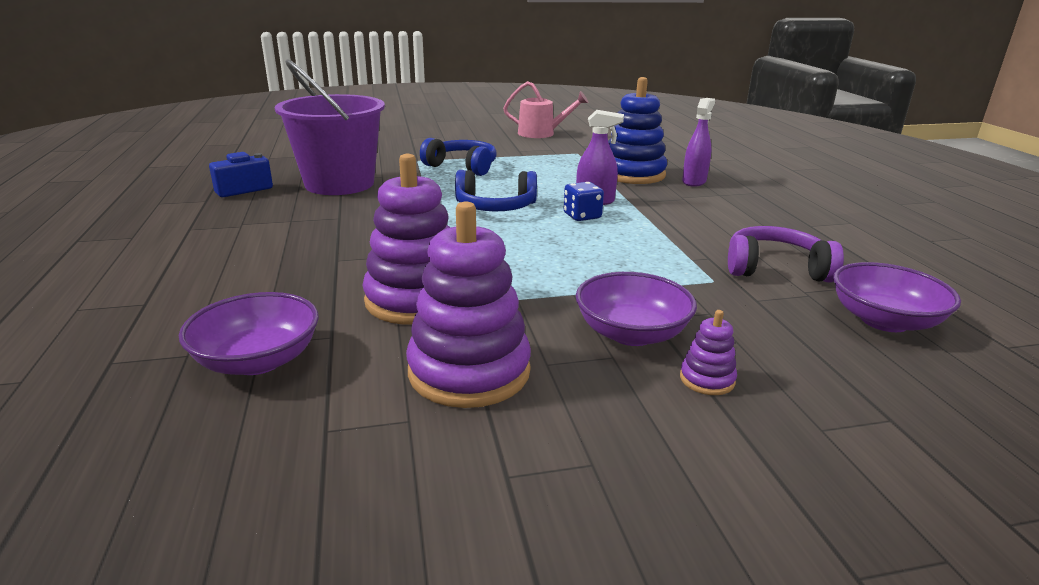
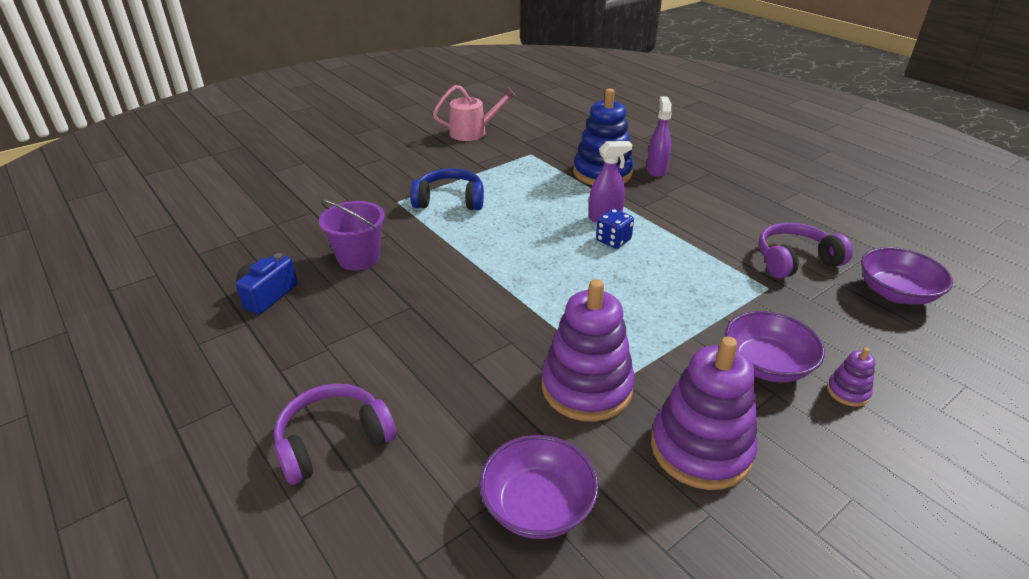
camera: 25 degrees left, 10 degrees up
purple bucket [275,59,385,195] -> purple bucket [319,199,385,271], size x0.59
blue headphones [455,170,537,211] -> none
none -> purple headphones [274,383,396,485]

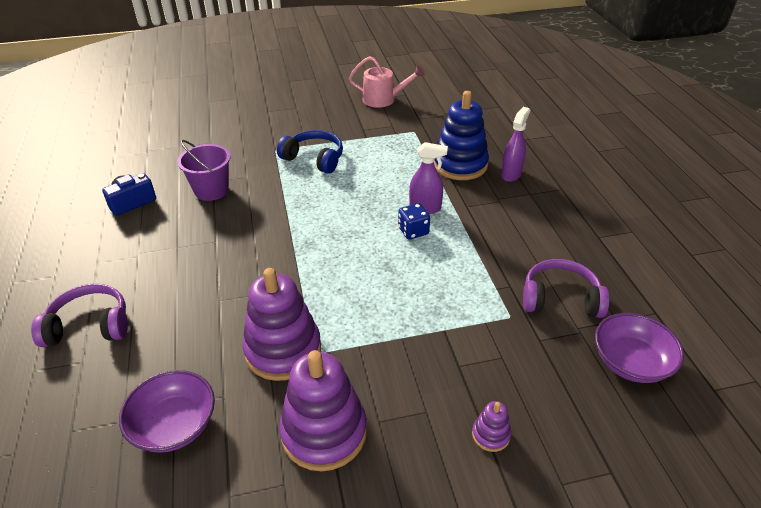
camera: 25 degrees right, 5 degrees up
purple bowl [725,311,825,382] -> none

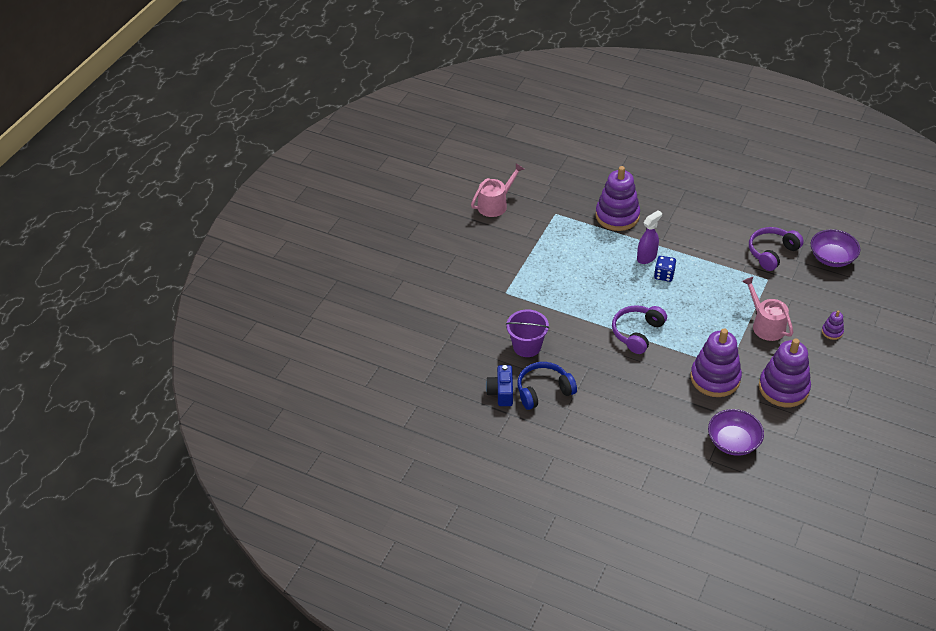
camera: 50 degrees left, 5 degrees up
purple headphones [31,284,128,347] -> purple headphones moved to [612,305,667,354]
blue headphones [277,130,343,174] -> blue headphones moved to [517,362,577,410]
blue stacking toy [434,91,489,180] -> purple stacking toy [596,166,640,231]
purple spray bottle [501,107,530,182] -> none
none -> pink watering can [742,277,793,341]

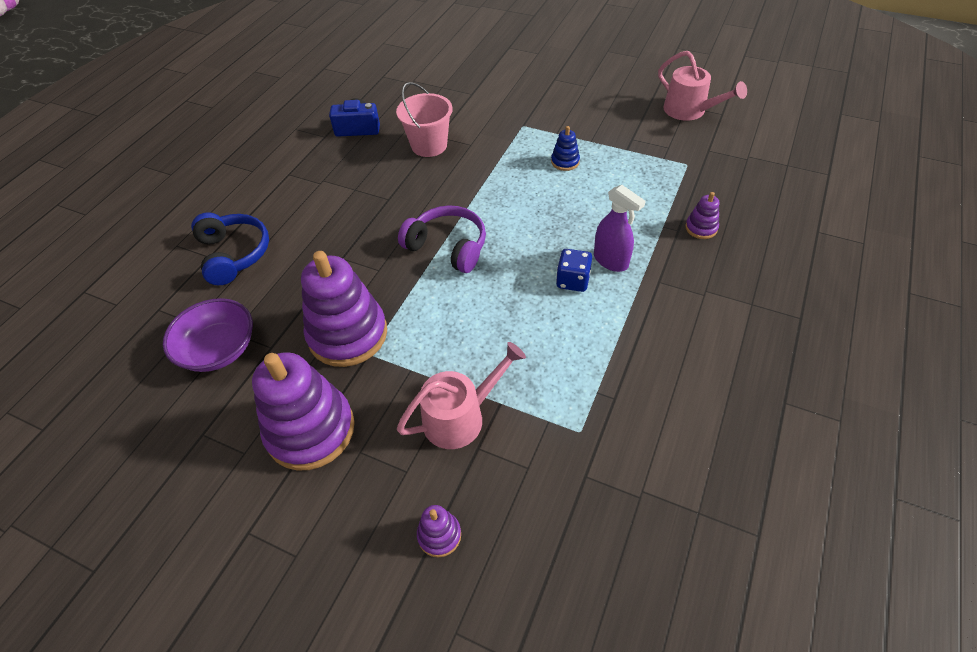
camera: 90 degrees right, 5 degrees up
purple bucket [506,310,550,357] -> pink bucket [396,82,453,157]
blue headphones [517,362,577,410] -> blue headphones moved to [191,213,269,285]
purple stacking toy [596,166,640,231] -> purple stacking toy [685,192,719,239], size x0.44
purple headphones [749,227,804,271] -> none
purple bowl [811,229,860,267] -> none
none -> blue stacking toy [551,126,580,171]

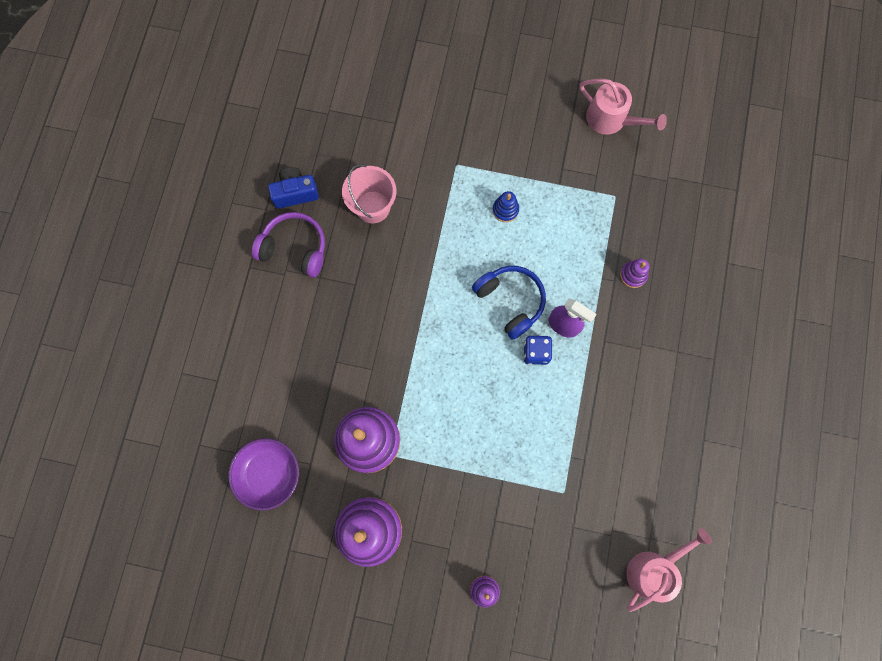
camera: 15 degrees left, 25 degrees up
blue headphones [191,213,269,285] -> blue headphones moved to [472,266,546,340]
pink watering can [397,342,526,449] -> pink watering can moved to [626,528,712,612]
purple headphones [398,205,486,273] -> purple headphones moved to [252,212,325,278]

